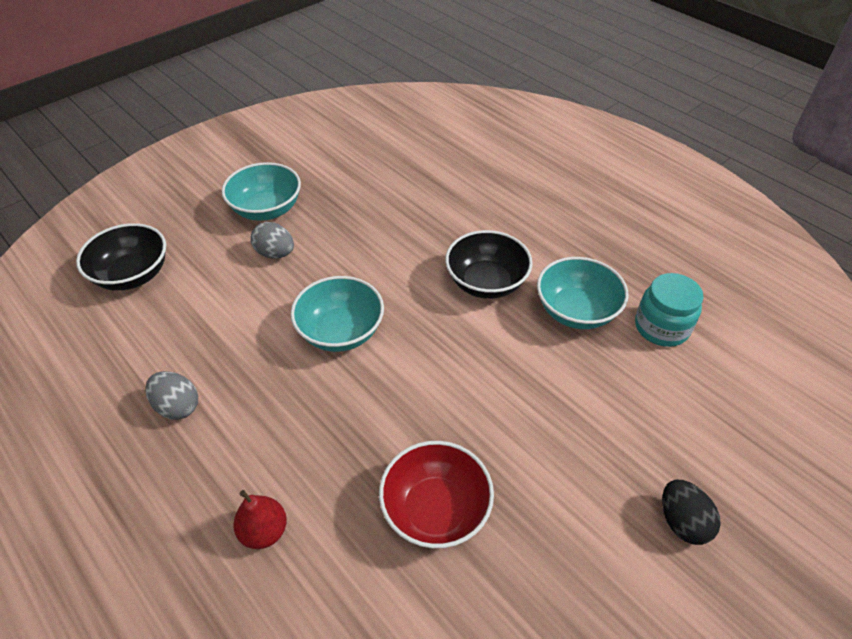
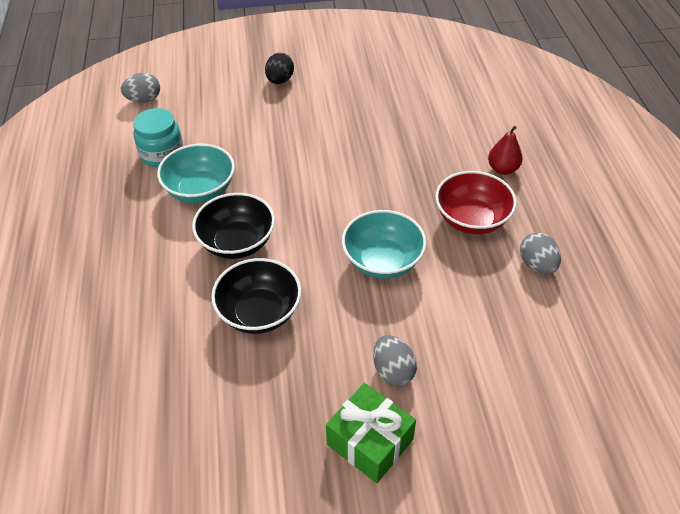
camera: 145 degrees left, 0 degrees up
black bowl [76,223,166,291] -> black bowl moved to [211,258,301,334]
turquoise bowl [222,162,301,221] -> green gift [326,383,416,483]
red bowl [379,441,494,548] -> red bowl moved to [435,171,517,234]
none -> grey egg [121,73,160,103]

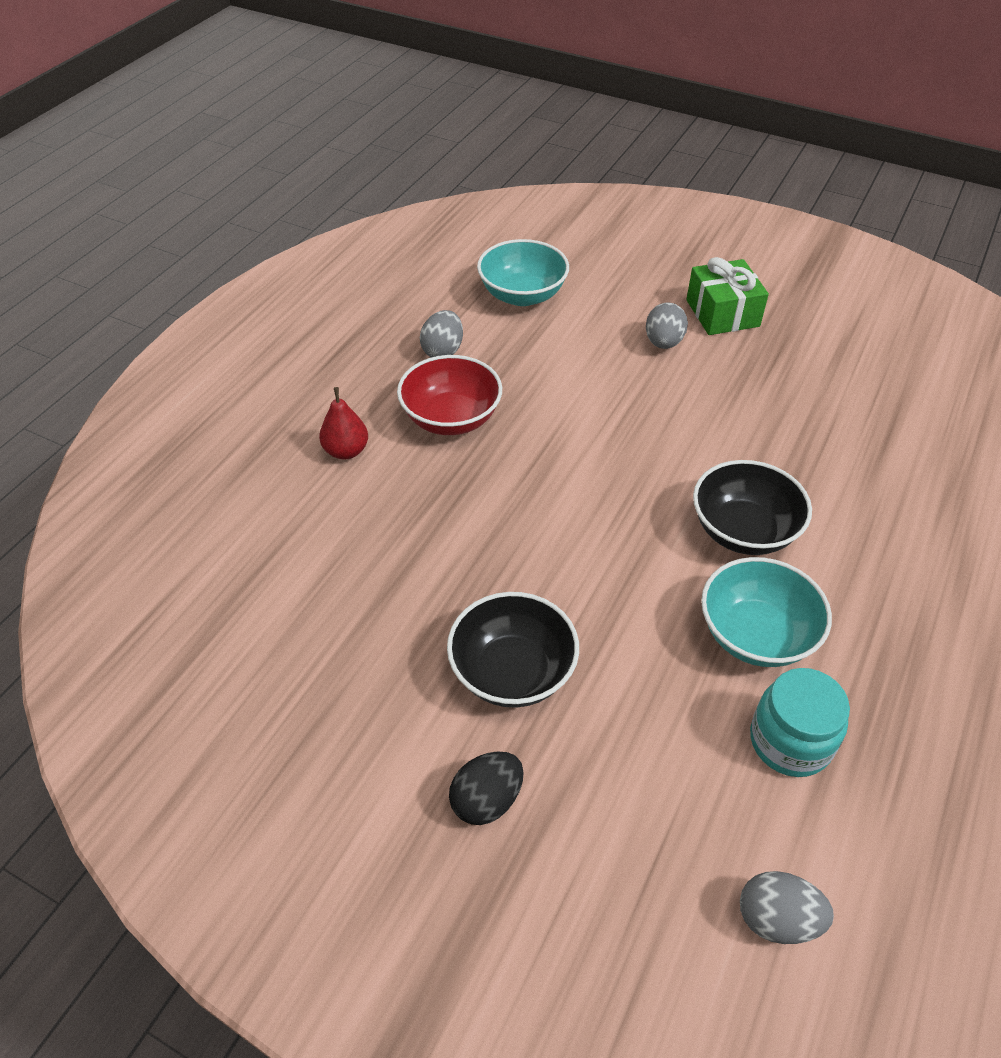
camera: 145 degrees left, 0 degrees up
black bowl [211,258,301,334] -> black bowl moved to [447,592,579,708]
turquoise bowl [342,210,426,279] -> turquoise bowl moved to [477,239,569,306]

